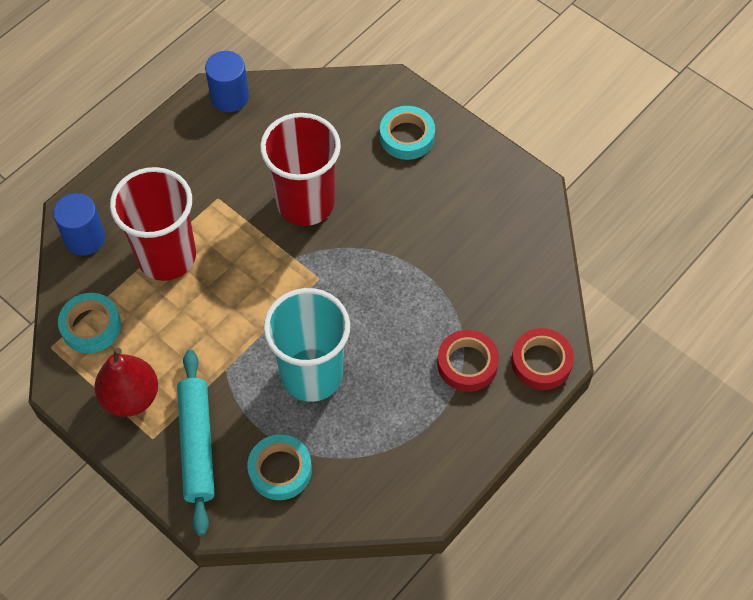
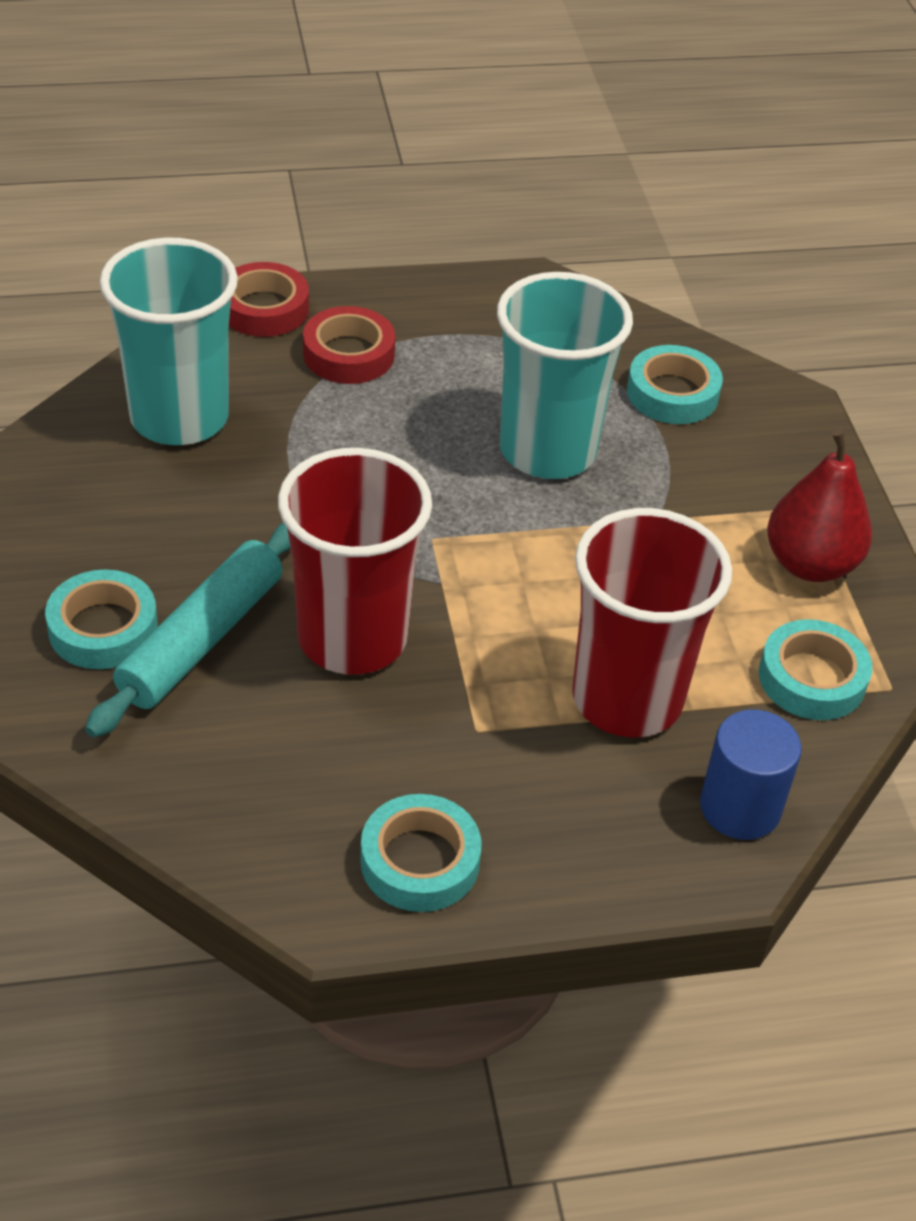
camera: 145 degrees left, 15 degrees down
turquoise rolling pin [177,350,215,536] -> turquoise rolling pin moved to [85,522,291,737]
blue cylinder [205,51,249,112] -> none
none -> turquoise cup [99,238,238,445]
none -> turquoise tape [360,794,482,912]

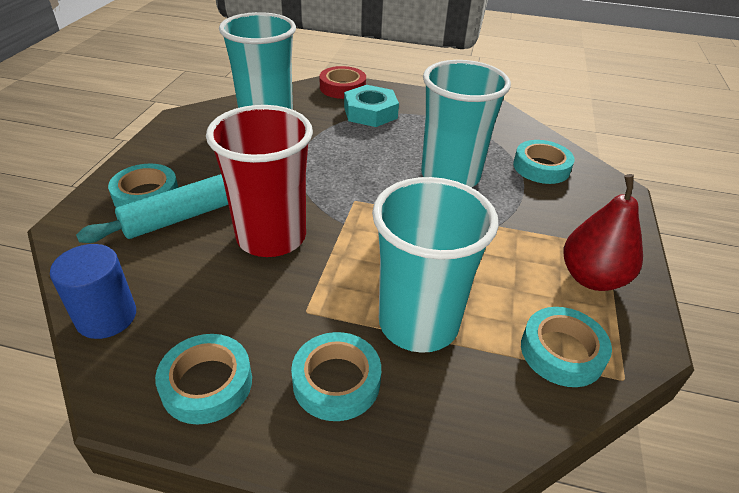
camera: 25 degrees right, 5 degrees down
red tape [303,306,395,384] -> turquoise nut [344,85,399,127]
red cup [572,508,732,737] -> turquoise cup [372,177,499,353]
blue cylinder [700,710,802,840] -> blue cylinder moved to [50,244,136,339]
none -> turquoise tape [291,332,381,421]

